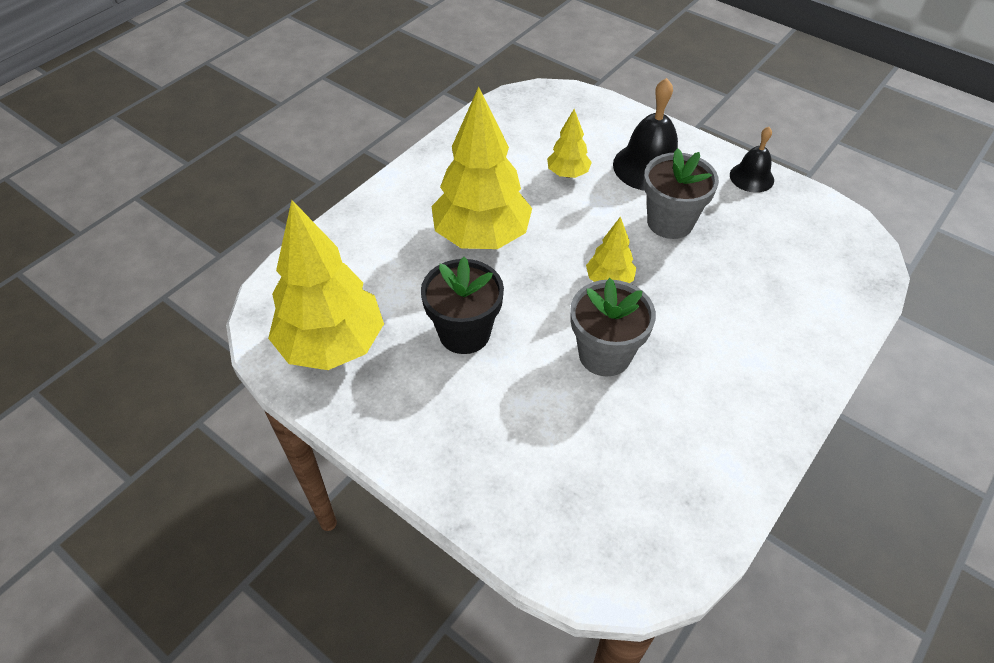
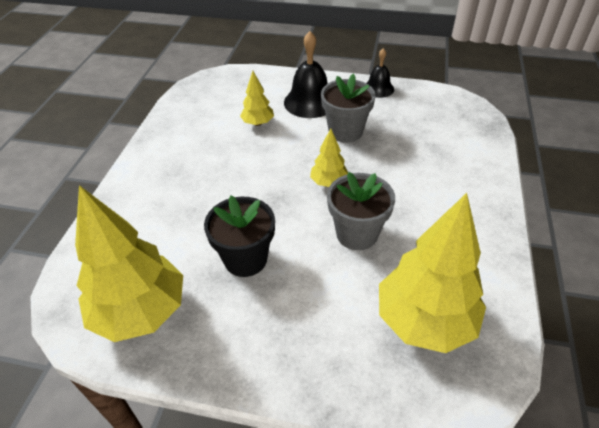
camera: 25 degrees left, 5 degrees down
yellow tree [431,87,532,249] -> yellow tree moved to [379,193,486,353]

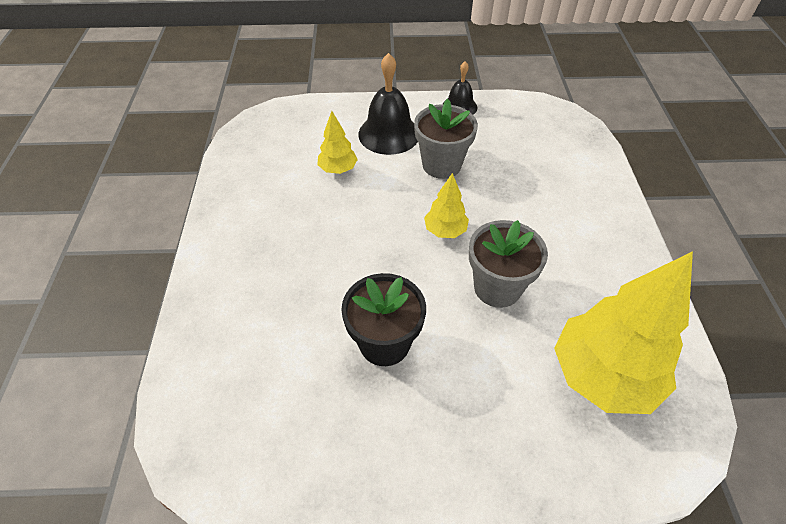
camera: 15 degrees left, 5 degrees up
yellow tree [75,185,183,342] -> none

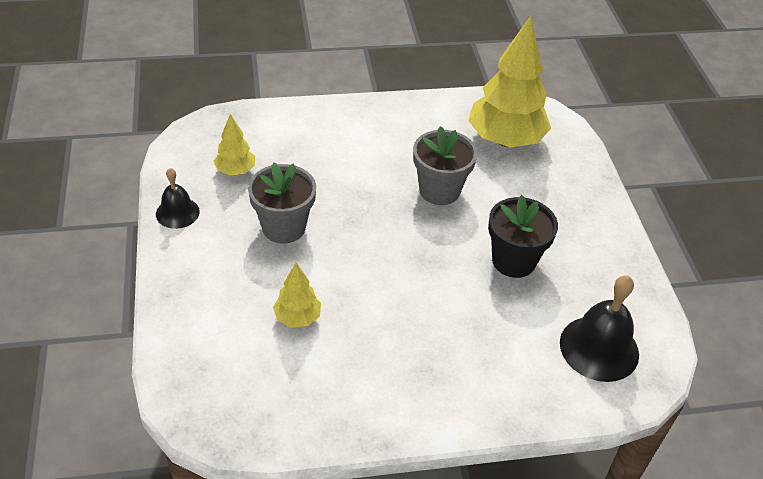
camera: 100 degrees left, 5 degrees down
black bell [358,53,418,155] -> black bell moved to [560,275,639,382]
yellow tree [424,173,469,238] -> yellow tree moved to [214,114,255,175]

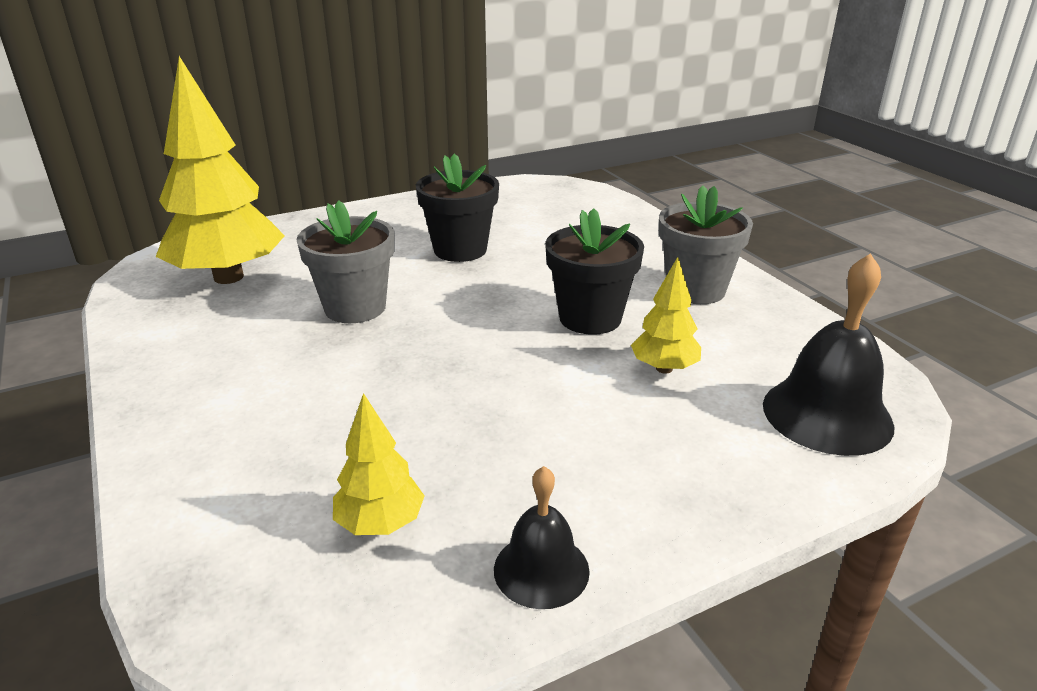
camera: 105 degrees left, 15 degrees down
grey flower pot [248,162,316,244] -> grey flower pot moved to [659,185,753,304]
black bell [560,275,639,382] -> black bell moved to [763,253,895,456]
none -> black flower pot [545,208,644,335]

